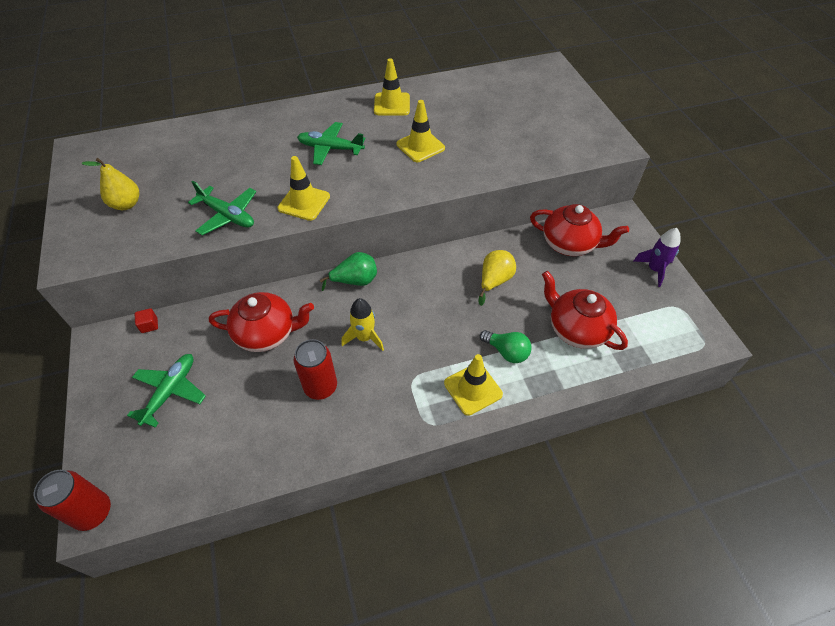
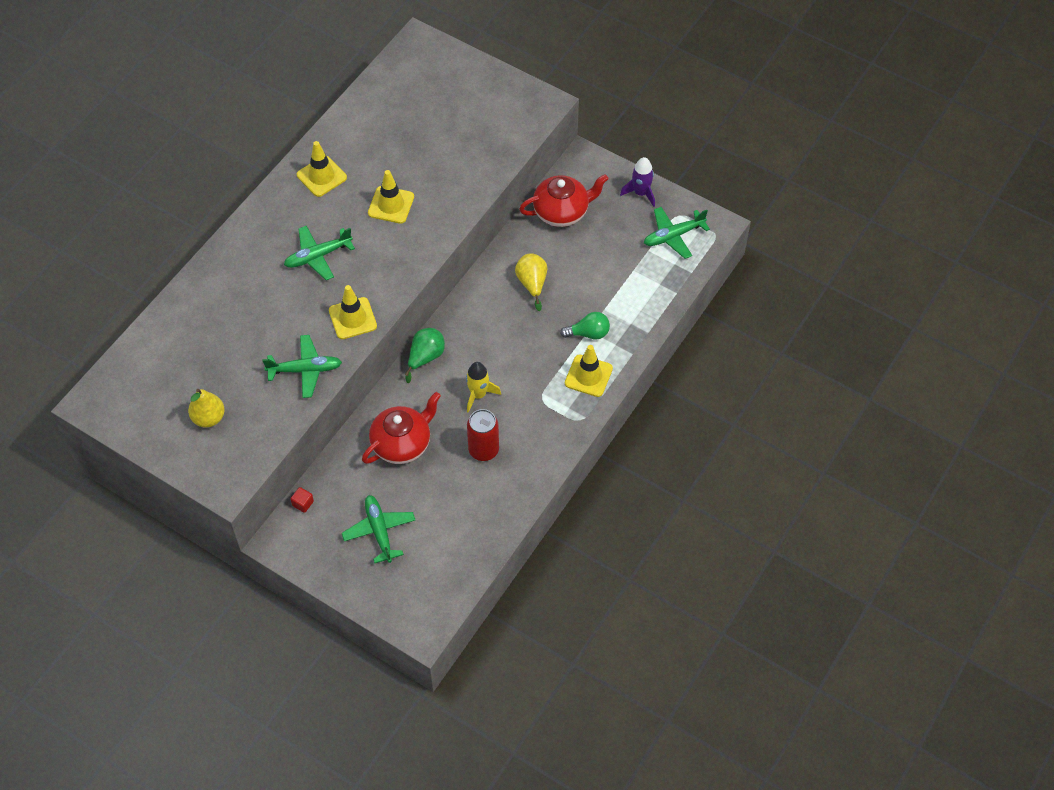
camera: 40 degrees left, 5 degrees up
red can [34,470,111,531] -> none
red teapot [542,271,628,350] -> none
none -> green plane [644,207,710,259]

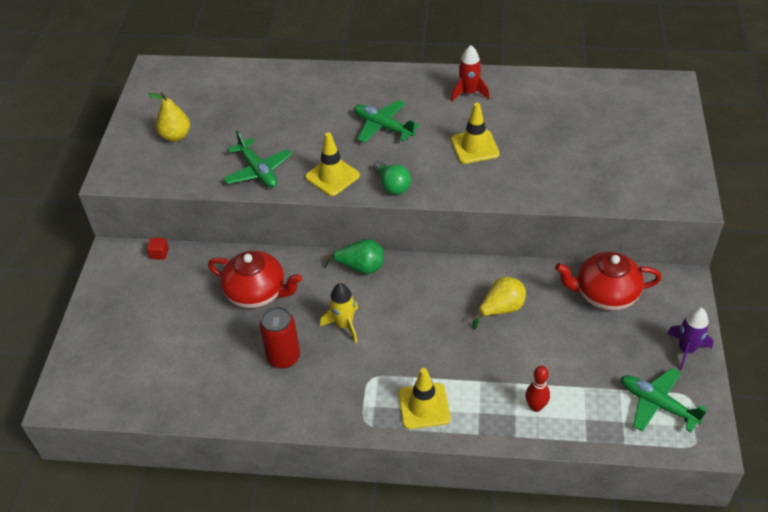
camera: 65 degrees right, 10 degrees down
yellow traffic cone [297,141,347,197] -> red rocket [451,45,490,102]
green plane [342,495,415,563] -> none
red teapot [519,174,609,227] -> red teapot turned 135 degrees clockwise [555,252,662,311]
green light bulb [560,312,610,339] -> green light bulb moved to [373,161,411,195]
none -> red bowling pin [525,366,550,412]

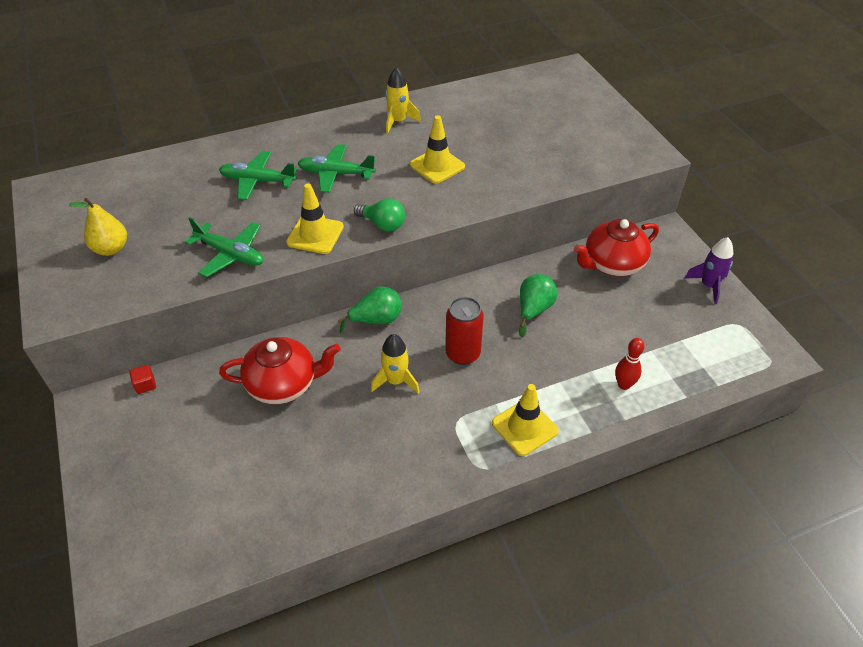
camera: 30 degrees left, 0 degrees up
red can [260,306,300,369] -> red can moved to [445,297,484,365]
red rocket [451,45,490,102] -> yellow rocket [385,67,421,134]
yellow pear [472,277,526,330] -> green pear [519,274,557,338]
green plane [621,368,707,432] -> green plane moved to [219,151,297,200]

